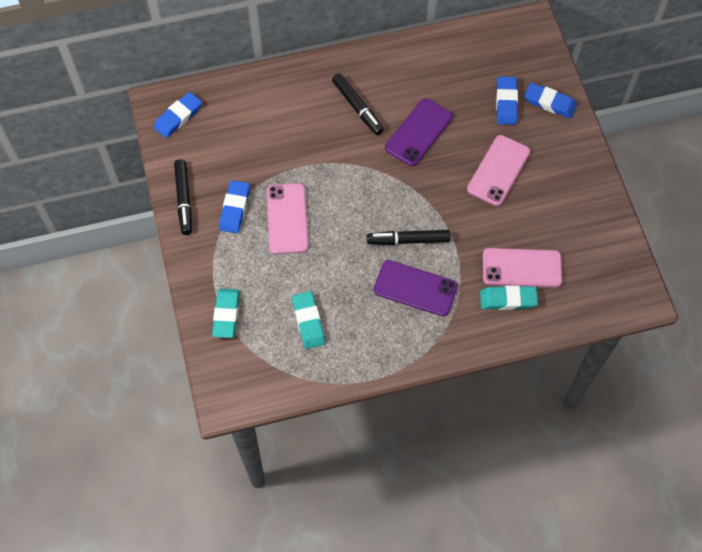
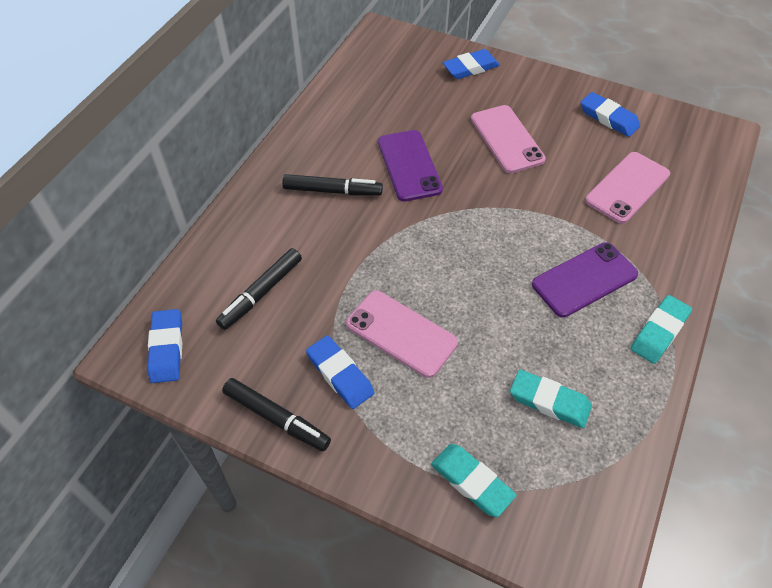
camera: 50 degrees left, 10 degrees down
black marker [367,230,451,245] -> black marker moved to [216,248,302,330]
turquoise eraser [480,285,538,310] -> turquoise eraser moved to [630,295,692,364]
blue eraser [496,76,518,125] -> blue eraser moved to [580,92,640,137]

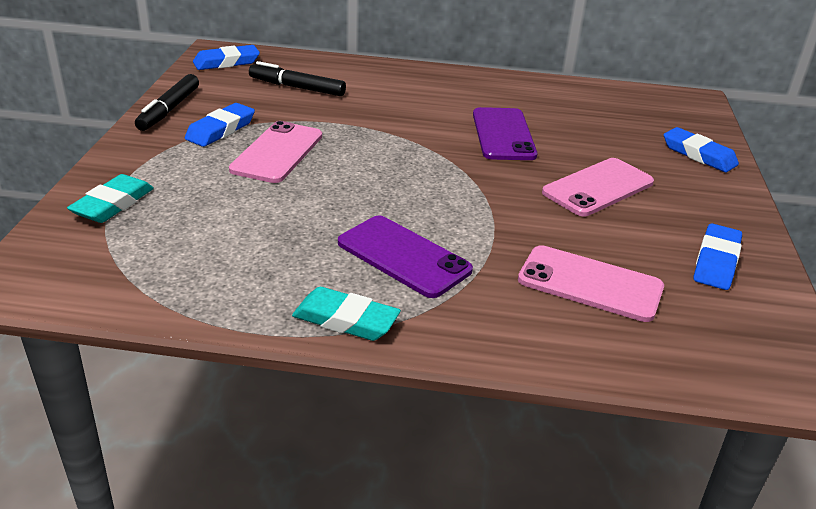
camera: 70 degrees right, 20 degrees down
black marker [282,174,383,196] -> none
purple phone [378,130,443,202] -> purple phone turned 60 degrees counterclockwise [473,107,537,160]
turquoise eraser [510,369,592,428] -> none

